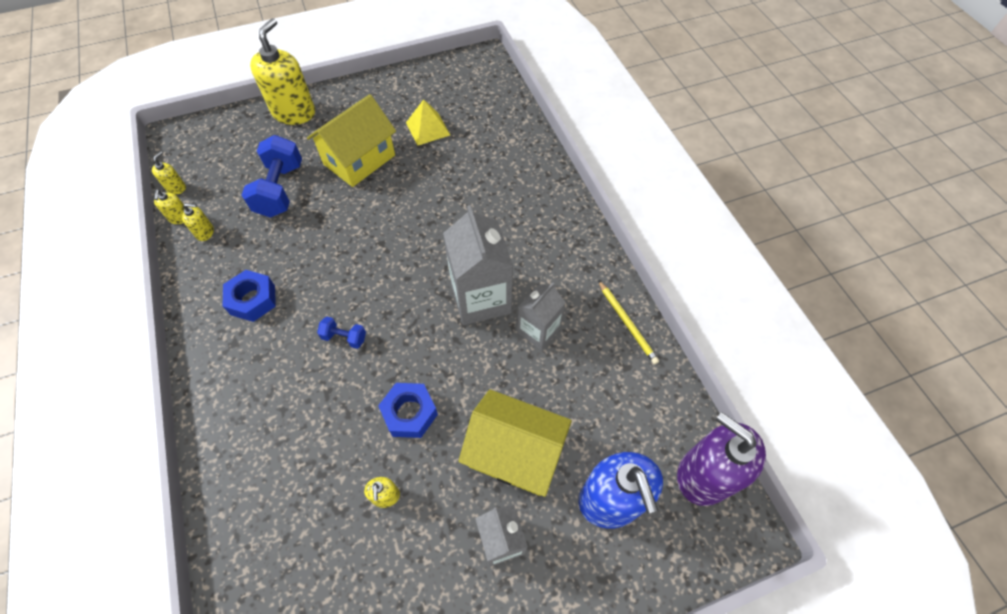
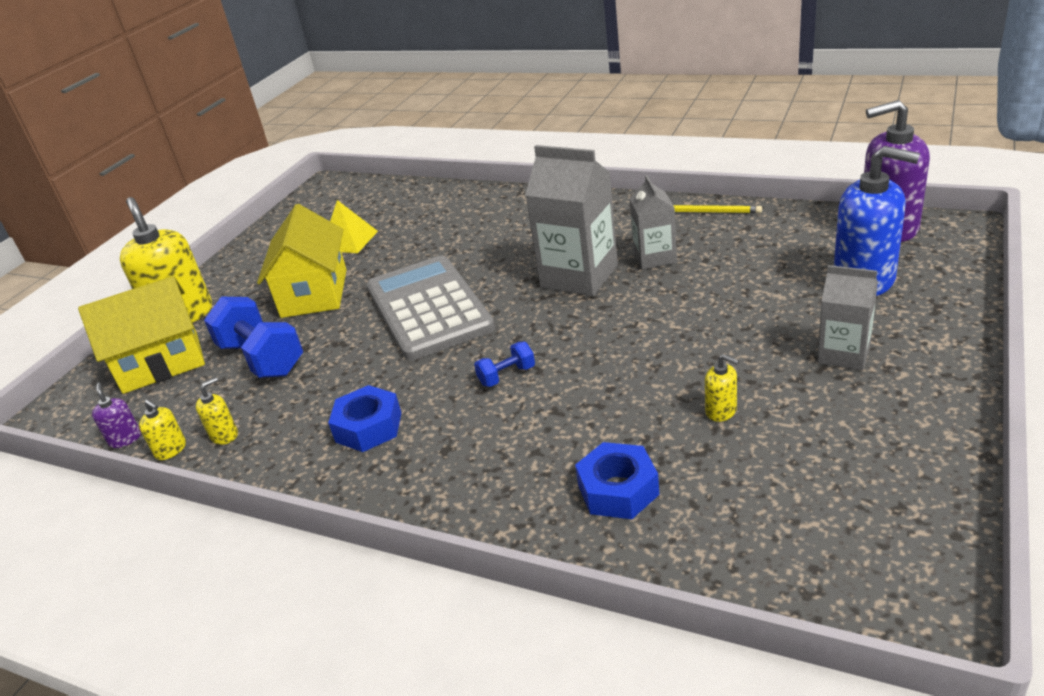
camera: 40 degrees left, 25 degrees down
yellow soap dispenser [152,151,186,195] -> purple soap dispenser [92,383,141,448]
blue nut [378,383,438,438] -> blue nut moved to [575,442,660,519]
yellow house [458,389,572,497] -> yellow house moved to [78,276,205,394]
none -> grey calculator [367,256,495,360]

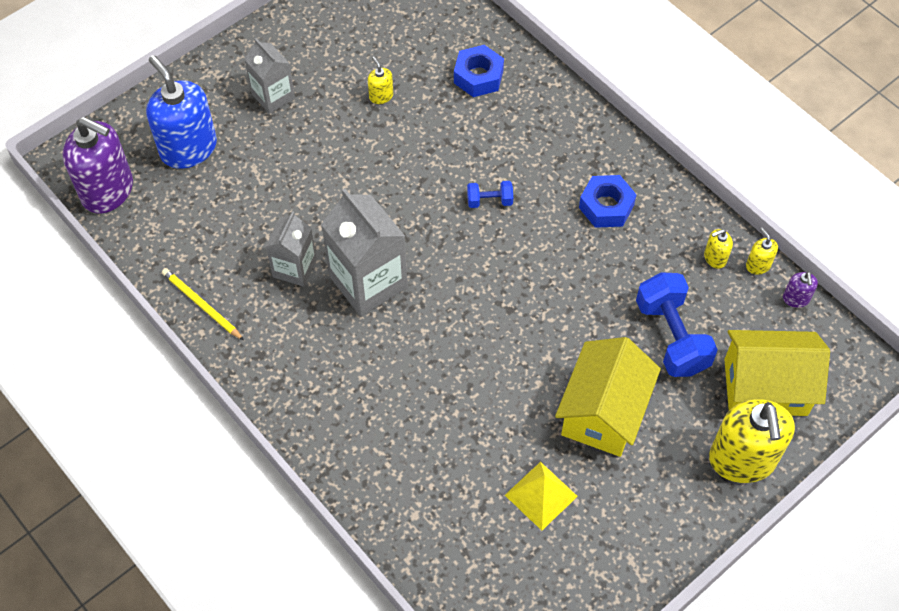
camera: 160 degrees left, 25 degrees up
grey calculator [367,256,495,360] -> none

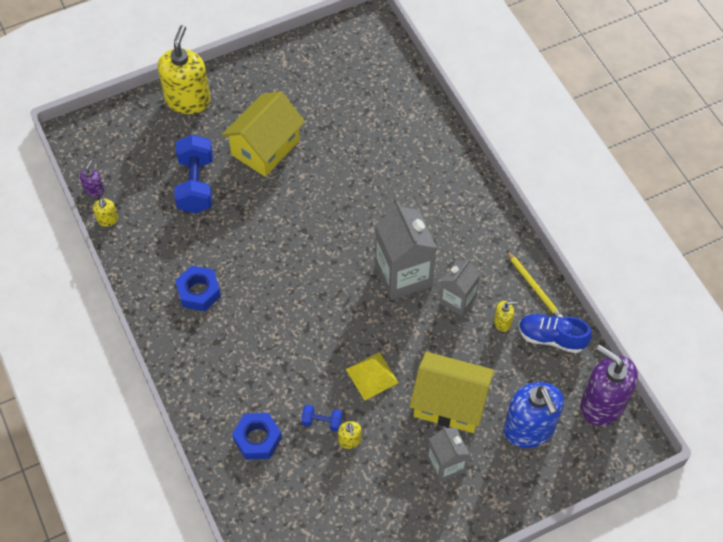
camera: 165 degrees left, 0 degrees up
blue dumbbell [467,181,513,208] -> blue dumbbell moved to [301,405,343,432]
yellow pyramid [505,462,578,531] -> yellow pyramid moved to [346,352,399,401]
yellow soap dispenser [704,229,733,269] -> yellow soap dispenser moved to [494,301,518,332]
yellow house [724,330,830,416] -> yellow house moved to [409,352,494,433]
none -> blue shoe [519,314,592,353]

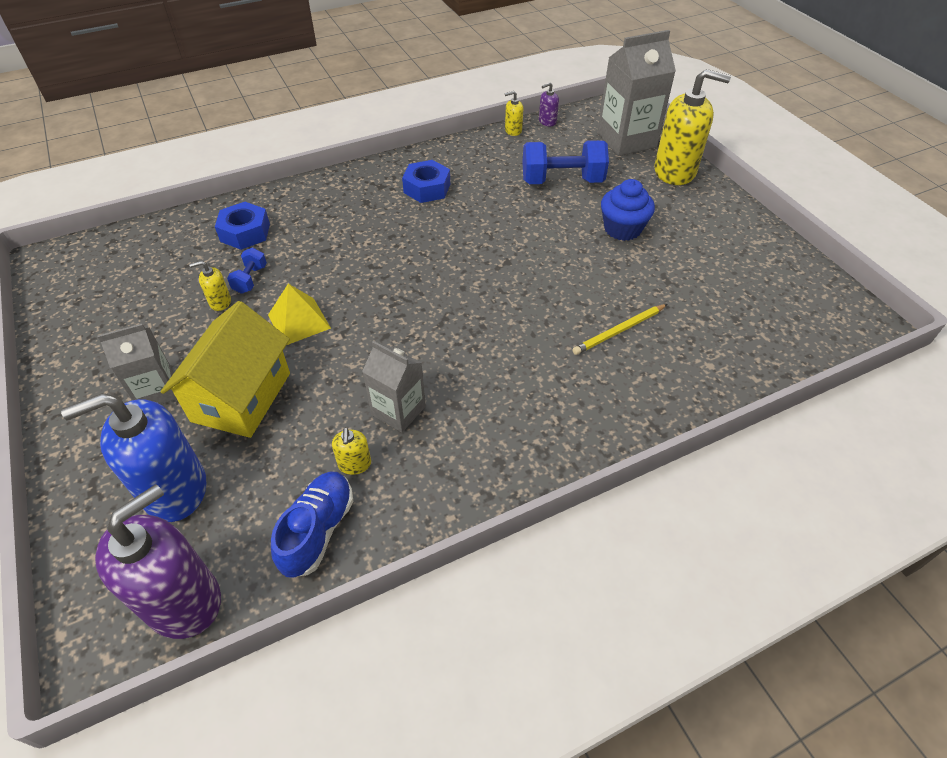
camera: 90 degrees right, 10 degrees down
purple soap dispenser [80,160,105,197] -> purple soap dispenser turned 135 degrees clockwise [539,82,559,126]
yellow house [222,91,305,177] -> blue cupcake [601,179,655,241]
grey carton [375,202,437,300] -> grey carton moved to [597,30,676,156]
yellow pencil [506,250,563,317] -> yellow pencil moved to [572,304,667,355]

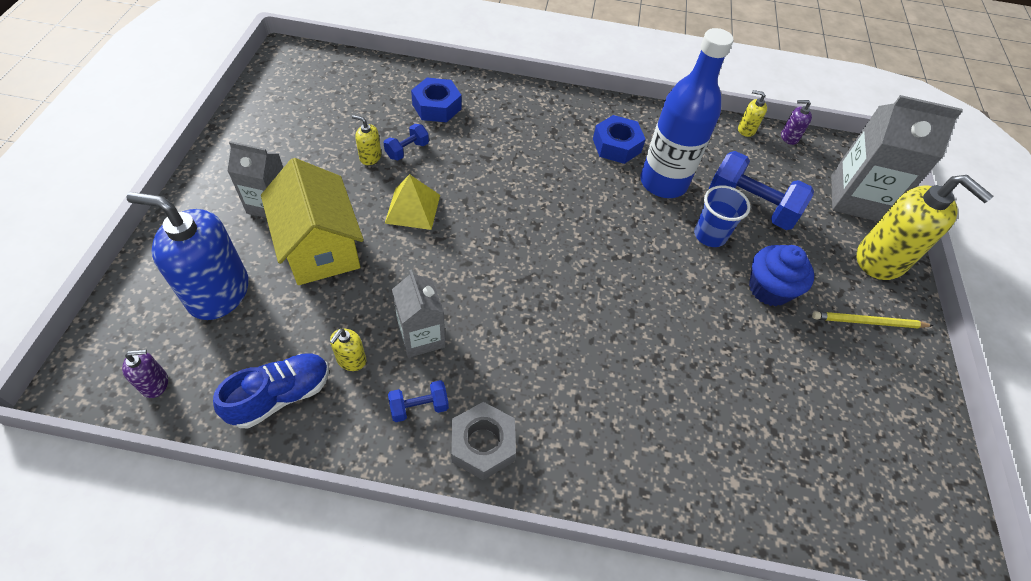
camera: 30 degrees right, 5 degrees up
purple soap dispenser [95,484,221,639] -> purple soap dispenser [122,350,168,398], size x0.43
yellow house [161,301,290,438] -> yellow house turned 75 degrees counterclockwise [261,158,364,285]
yellow pencil [572,304,667,355] -> yellow pencil moved to [812,311,933,328]
none -> blue dumbbell [388,380,449,422]
none -> grey nut [451,402,516,480]
none -> blue bottle [640,28,734,198]
none -> blue cup [694,185,750,247]

